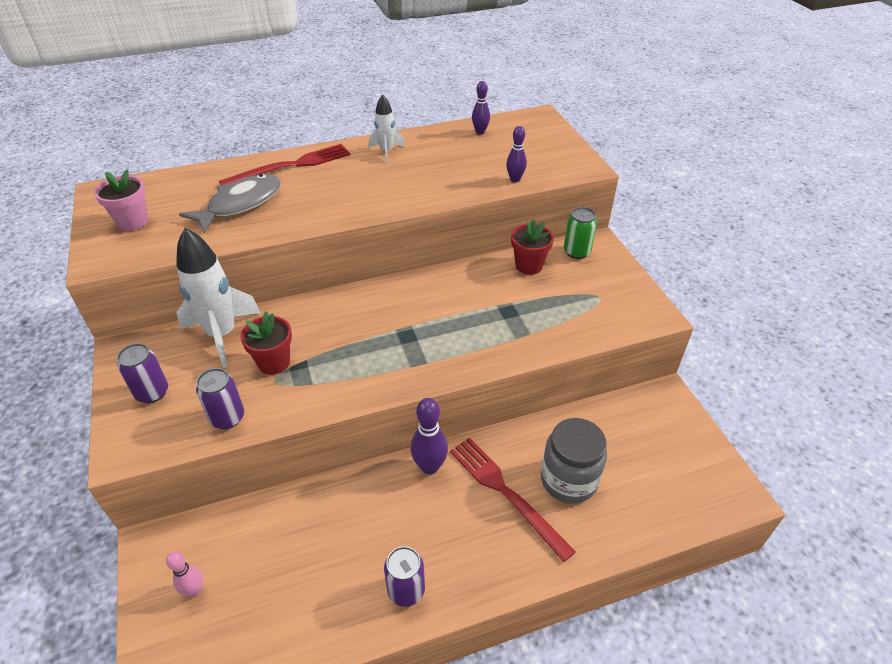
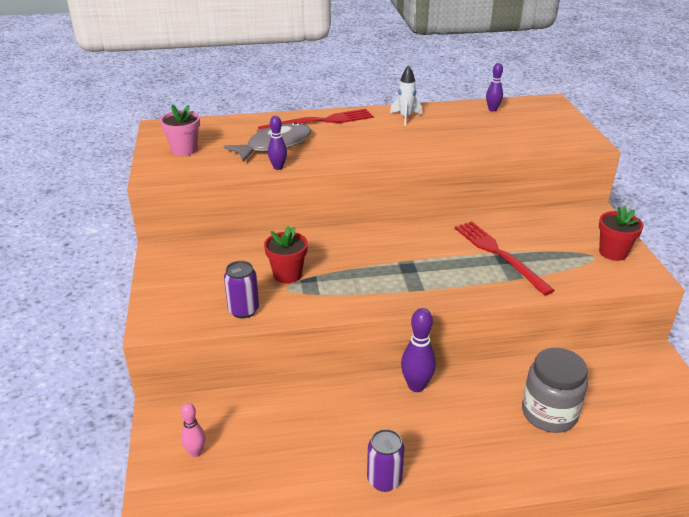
camera: 10 degrees right, 10 degrees down
purple can [117,343,168,403] -> none
white rocket [176,228,261,368] -> none
red fork [450,438,576,562] -> red fork moved to [455,221,555,296]
purple bowling pin [506,126,527,182] -> purple bowling pin moved to [268,116,287,170]
red flower pot [511,220,554,275] -> red flower pot moved to [599,205,643,261]
green can [564,207,597,259] -> none

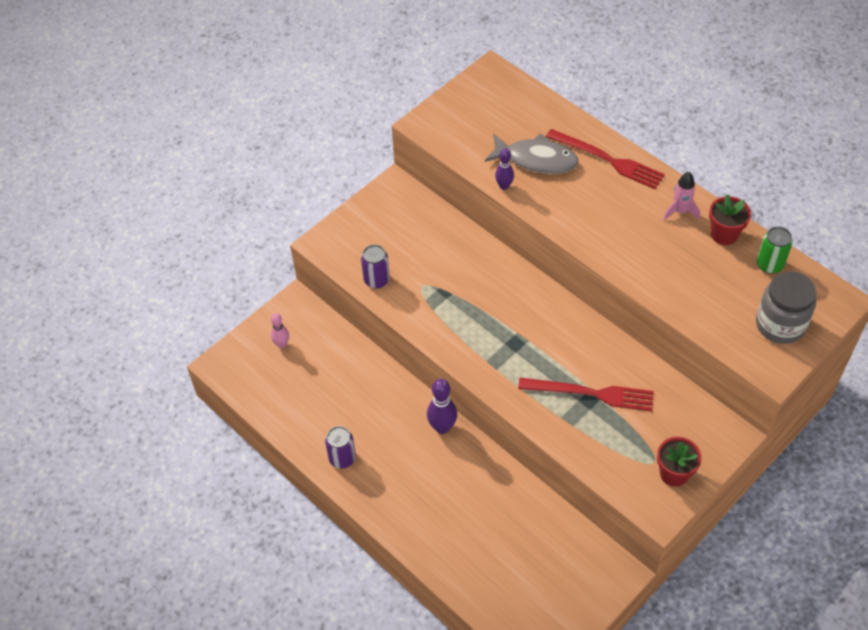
camera: 55 degrees right, 20 degrees up
pink flower pot [160,104,200,156] -> none
red flower pot [264,226,308,283] -> red flower pot moved to [709,194,751,245]
white rocket [390,65,422,126] -> pink rocket [663,172,700,221]
red fork [455,221,555,296] -> red fork turned 75 degrees clockwise [518,378,654,411]
purple bowling pin [486,63,503,111] -> green can [757,226,793,274]
grey jar [522,348,588,433] -> grey jar moved to [756,271,816,344]

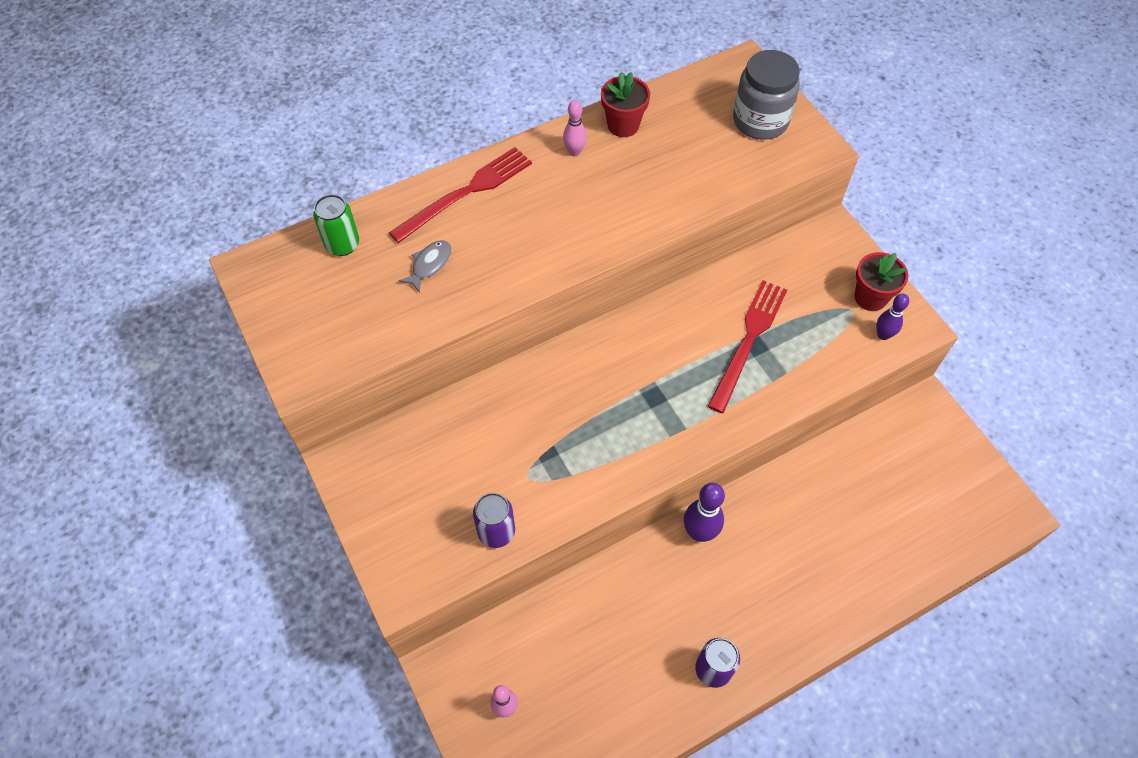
camera: 75 degrees left, 5 degrees up
grey fish [485,134,578,174] -> grey fish [399,240,452,293], size x0.52
purple bowling pin [495,148,514,190] -> purple bowling pin moved to [876,294,909,340]
pink rocket [663,172,700,221] -> pink bowling pin [563,100,587,156]
green can [757,226,793,274] -> green can moved to [313,194,359,256]

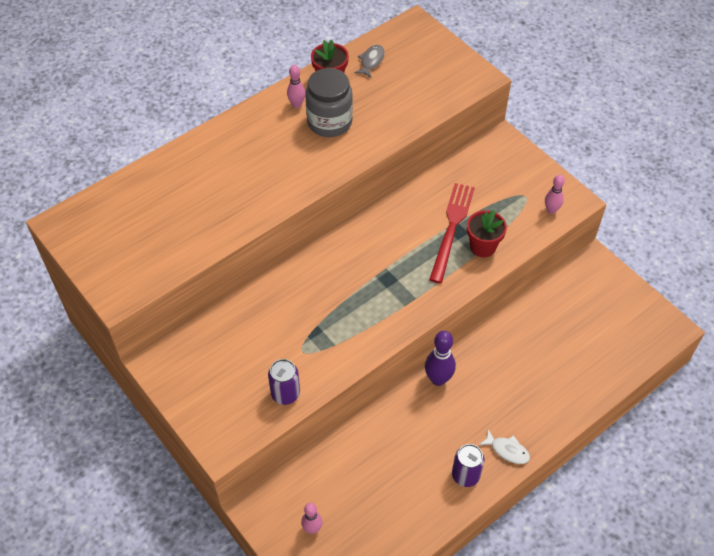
camera: 10 degrees left, 5 degrees down
green can [313,194,359,256] -> none
red fork [389,147,532,243] -> none
grey fish [399,240,452,293] -> grey fish moved to [354,45,385,78]
grey jar [733,50,800,140] -> grey jar moved to [305,68,353,137]
red flower pot [855,252,908,311] -> red flower pot moved to [467,210,507,257]
purple bowling pin [876,294,909,340] -> pink bowling pin [545,175,565,214]
none -> white fish [479,430,530,464]

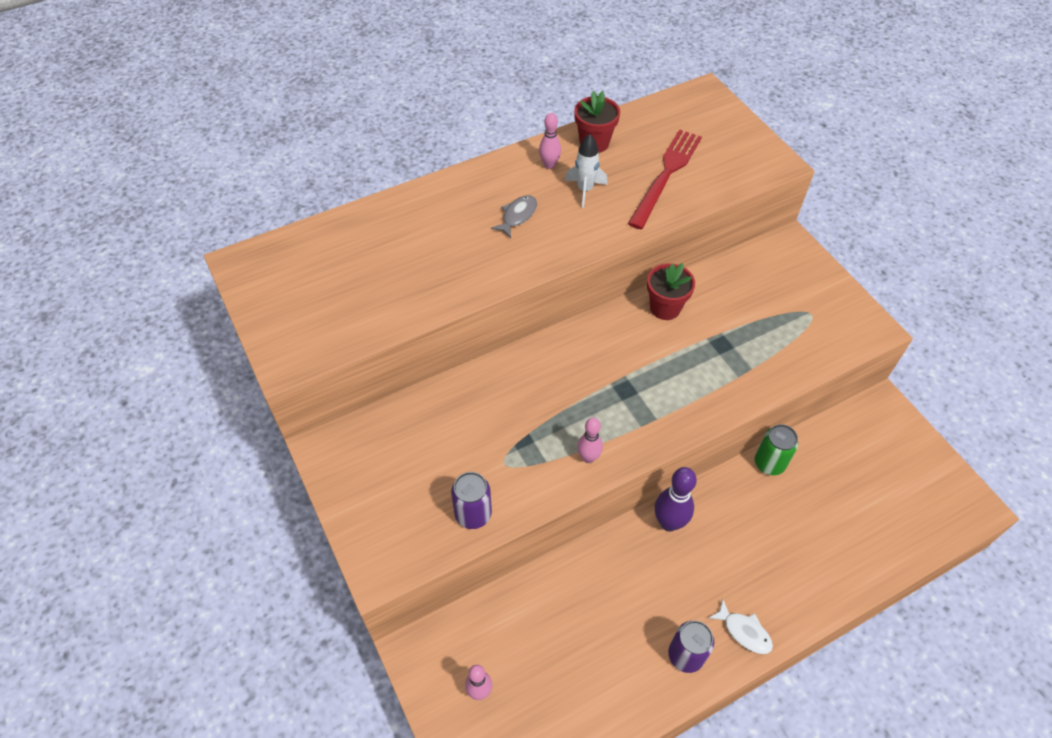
camera: 10 degrees right, 0 degrees up
grey jar [305,68,353,137] -> white rocket [565,134,608,208]
grey fish [354,45,385,78] -> grey fish moved to [491,195,537,238]
red fork [429,183,475,283] -> red fork moved to [628,129,702,229]
red flower pot [467,210,507,257] -> red flower pot moved to [647,263,695,320]
pink bowling pin [545,175,565,214] -> pink bowling pin moved to [577,418,603,463]
none -> green can [755,424,798,475]

